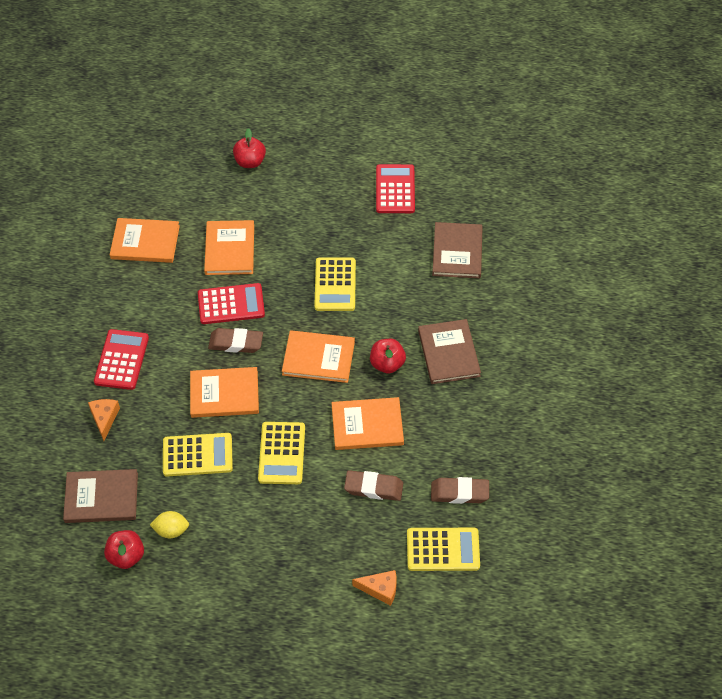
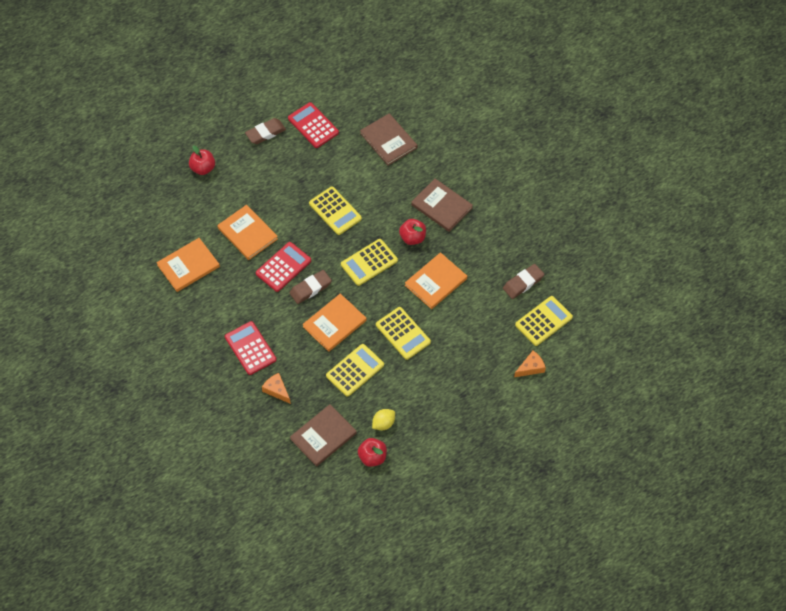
camera: 40 degrees left, 5 degrees up
orange book [282,330,355,383] -> yellow calculator [341,239,398,286]
brown eraser [344,470,403,501] -> brown eraser moved to [245,118,286,144]

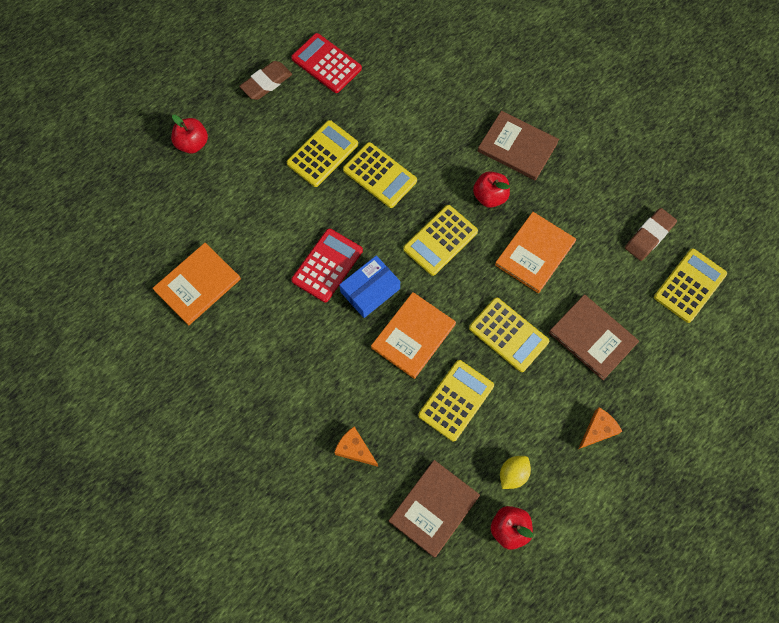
camera: 10 degrees left, 10 degrees up
orange book [217,205,278,260] -> none
red calculator [225,321,277,375] -> none
brown eraser [289,270,332,304] -> blue box [339,255,400,318]
brown book [360,113,417,166] -> brown book moved to [549,294,639,380]
orange cheese [514,351,546,377] -> orange cheese moved to [578,407,622,449]
none -> yellow calculator [287,120,358,187]

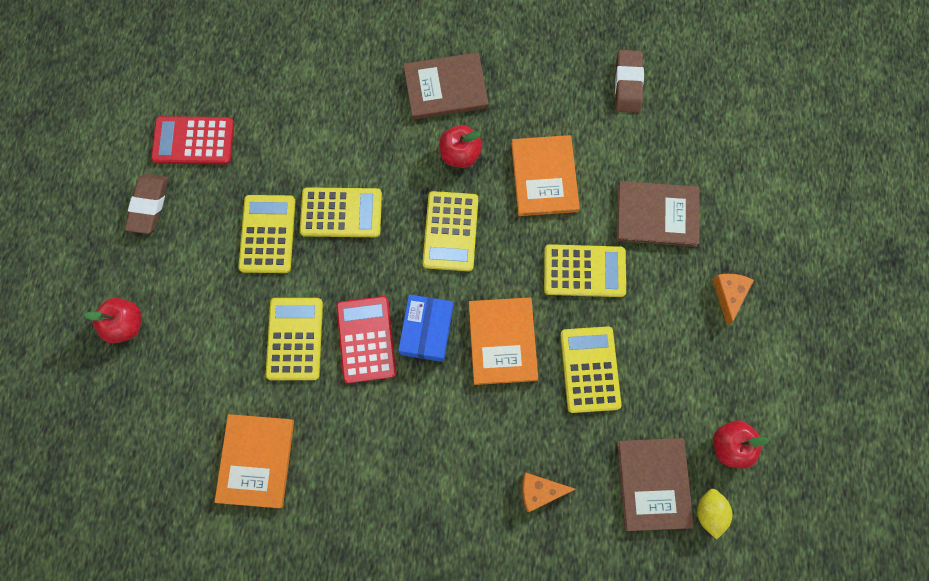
camera: 40 degrees left, 5 degrees up
yellow lemon [500,456,531,489] -> yellow lemon moved to [697,489,732,539]
yellow calculator [654,248,727,323] -> yellow calculator moved to [266,298,323,380]

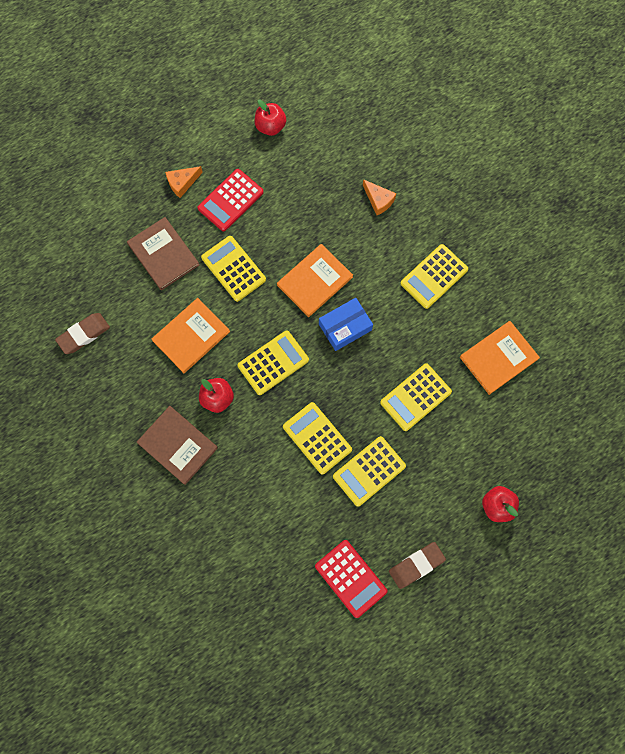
camera: 130 degrees left, 0 degrees up
red calculator [336,296,396,383] -> red calculator moved to [198,169,264,231]
yellow calculator [560,326,621,413] -> yellow calculator moved to [400,244,468,309]
brown book [617,438,694,531] -> none
yellow lemon [697,489,732,539] -> none

